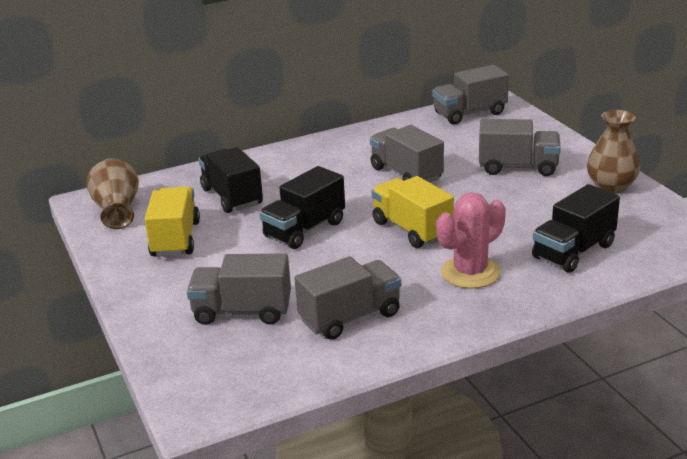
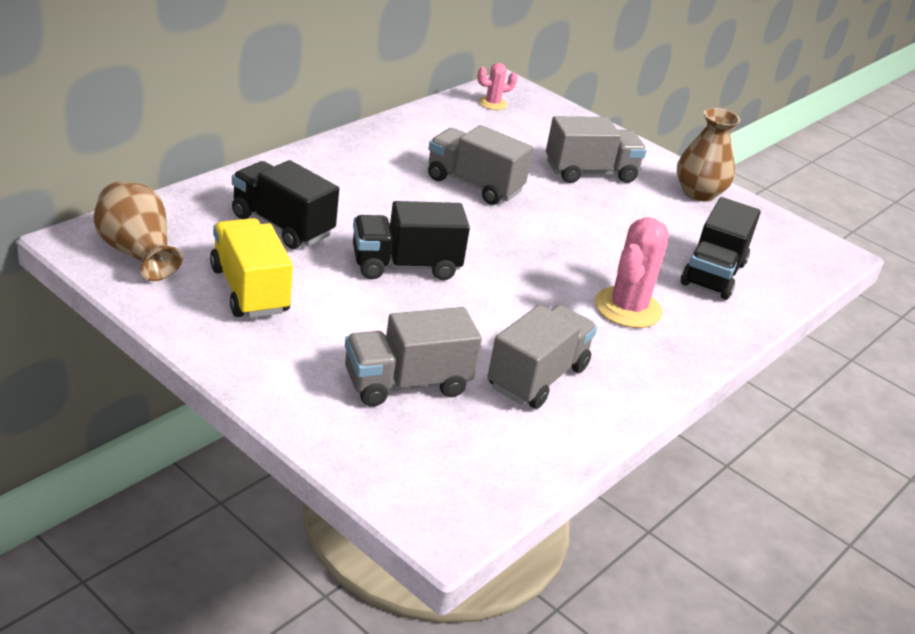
camera: 30 degrees left, 5 degrees up
black truck [259,166,345,249] -> black truck turned 60 degrees clockwise [353,201,470,280]
yellow truck [371,176,454,248] -> none
grey truck [432,65,509,124] -> pink cactus [477,63,517,110]

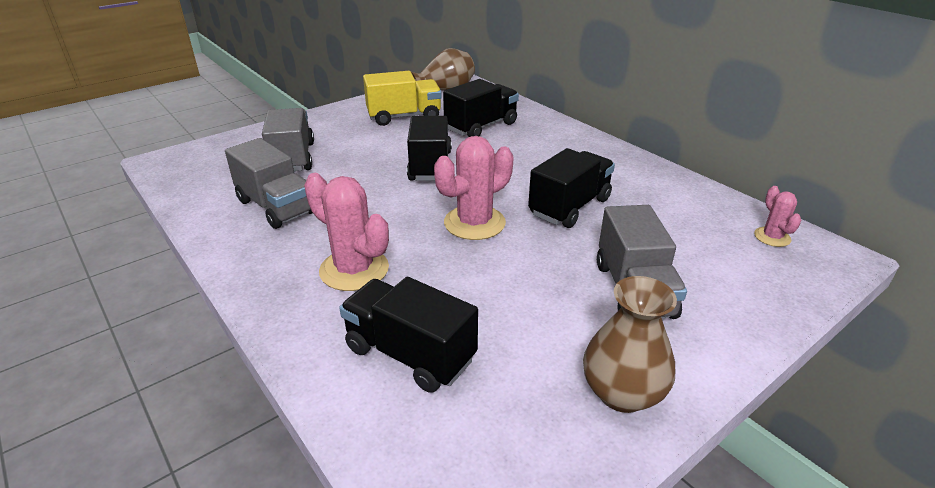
camera: 105 degrees right, 0 degrees up
grey truck [428,125,533,205] -> black truck [528,148,615,228]
none -> pink cactus [434,136,514,240]

